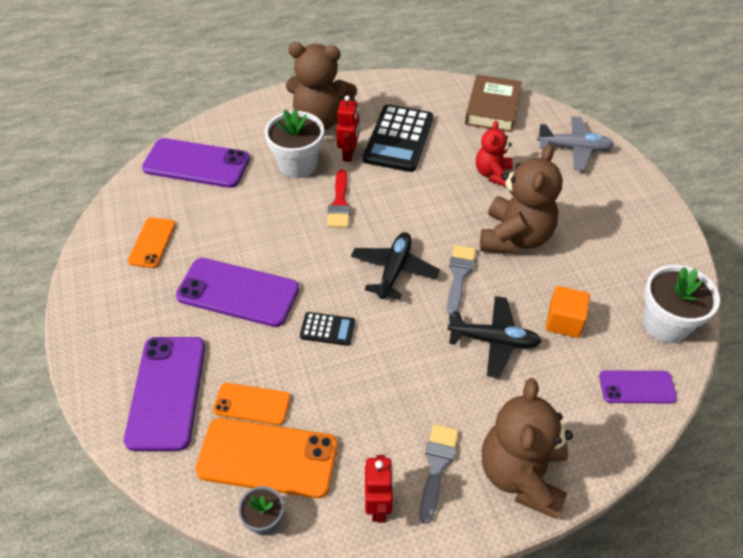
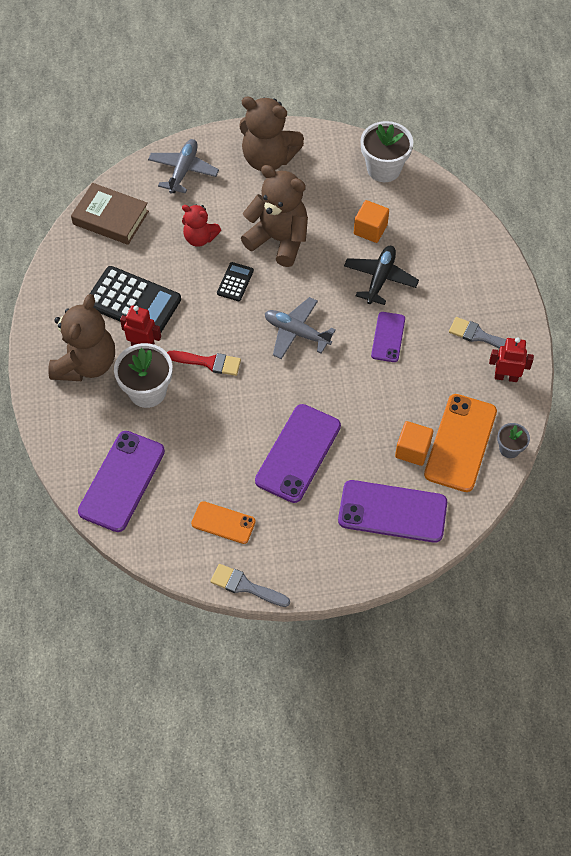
camera: 80 degrees left, 10 degrees up
orange phone [213,383,291,425] -> orange cube [395,421,433,466]
black calculator [300,312,355,346] -> black calculator moved to [217,262,254,301]
black plane [351,232,440,299] -> grey plane [265,297,336,359]
grey brush [447,245,476,314] -> grey brush moved to [210,564,290,607]
brown teddy bear [482,378,573,519] -> brown teddy bear moved to [240,96,304,171]
purple phone [599,370,677,403] -> purple phone moved to [371,312,405,362]

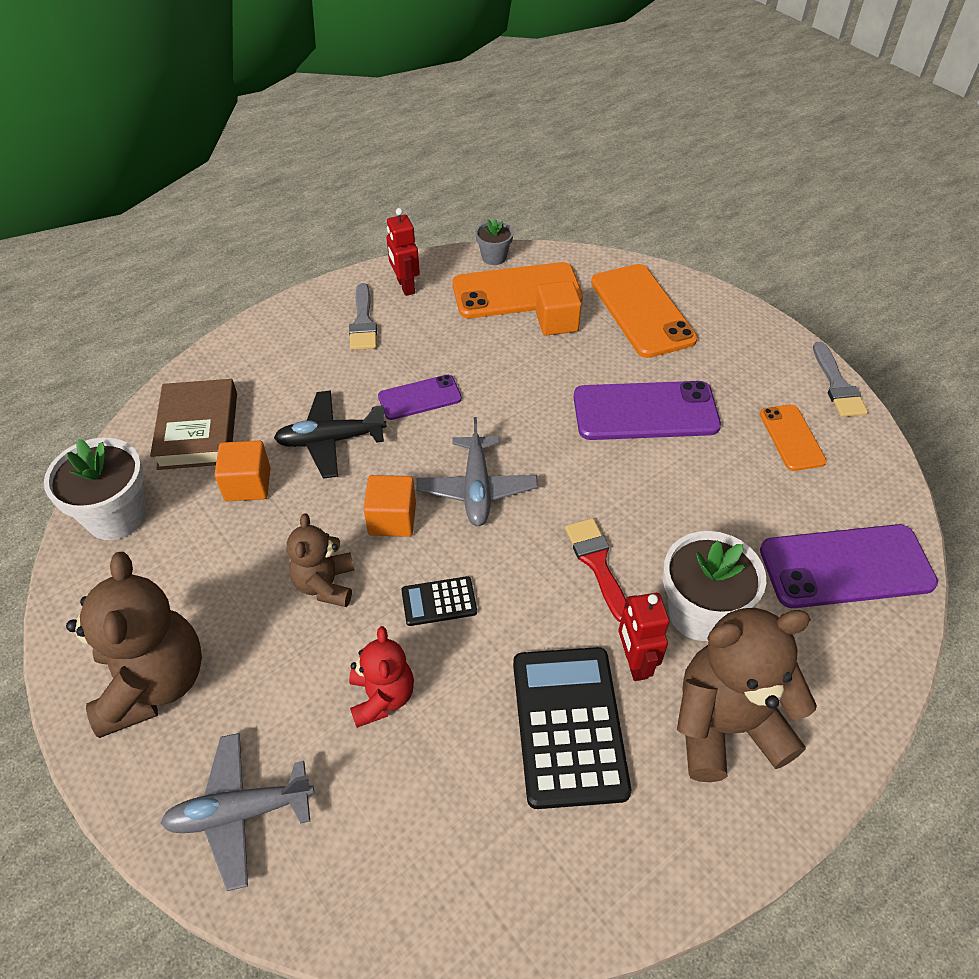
camera: 120 degrees left, 10 degrees down
brown book [71,183,149,245] -> brown book moved to [150,379,237,470]
brown teddy bear [241,165,308,267] -> brown teddy bear [287,513,354,607], size x0.57
purple phone [338,480,447,543] -> orange phone [591,264,698,358]
none -> orange cube [364,475,416,537]

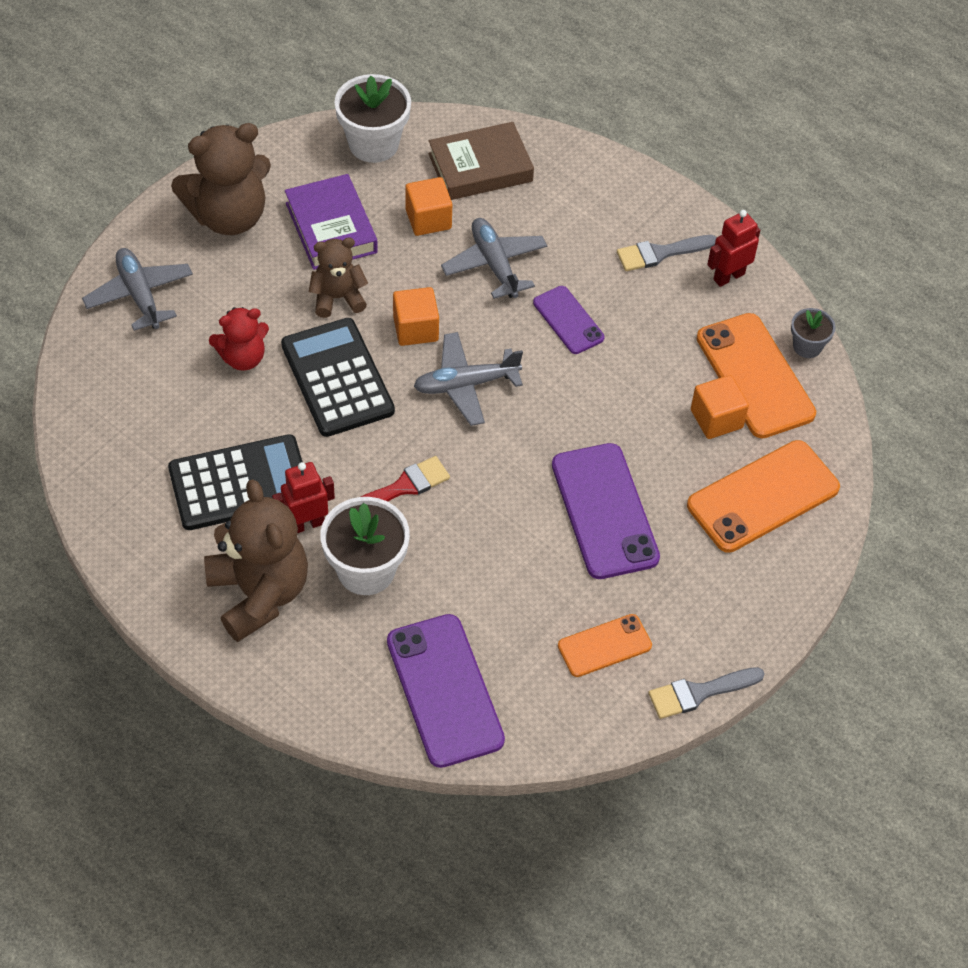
camera: 75 degrees right, 5 degrees up
black plane [274,390,387,479] -> grey plane [441,218,547,299]
black calculator [401,576,477,626] -> black calculator [281,318,395,437], size x2.04
none -> purple book [285,174,378,270]

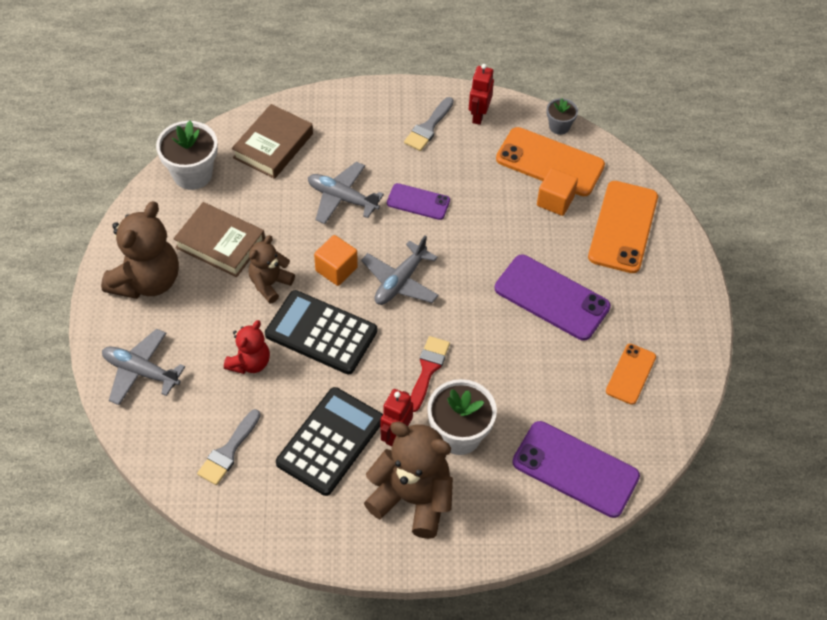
camera: 40 degrees left, 0 degrees up
purple book [285,174,378,270] -> brown book [173,202,265,277]
orange cube [405,177,452,236] -> none
grey brush [648,667,764,719] -> grey brush moved to [197,409,261,485]

